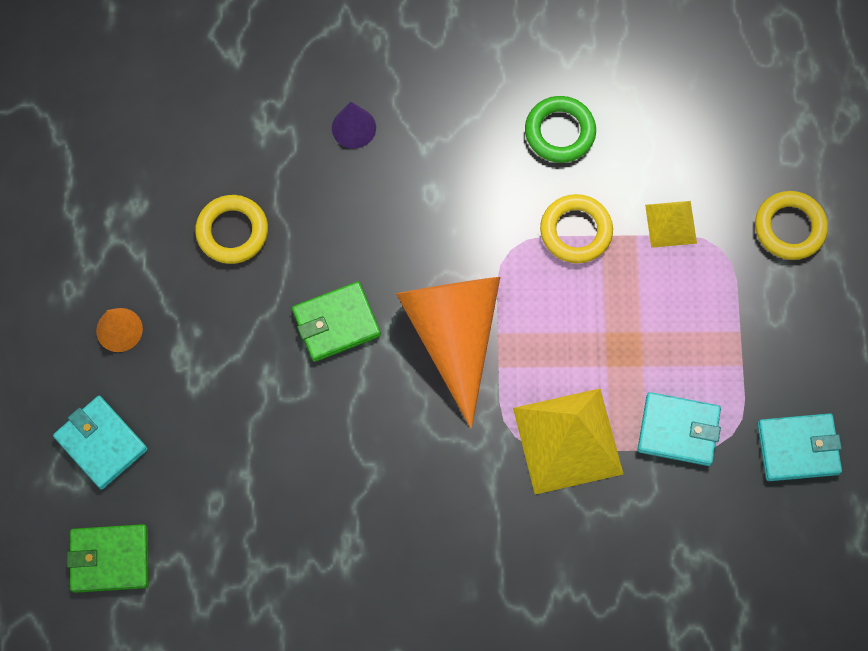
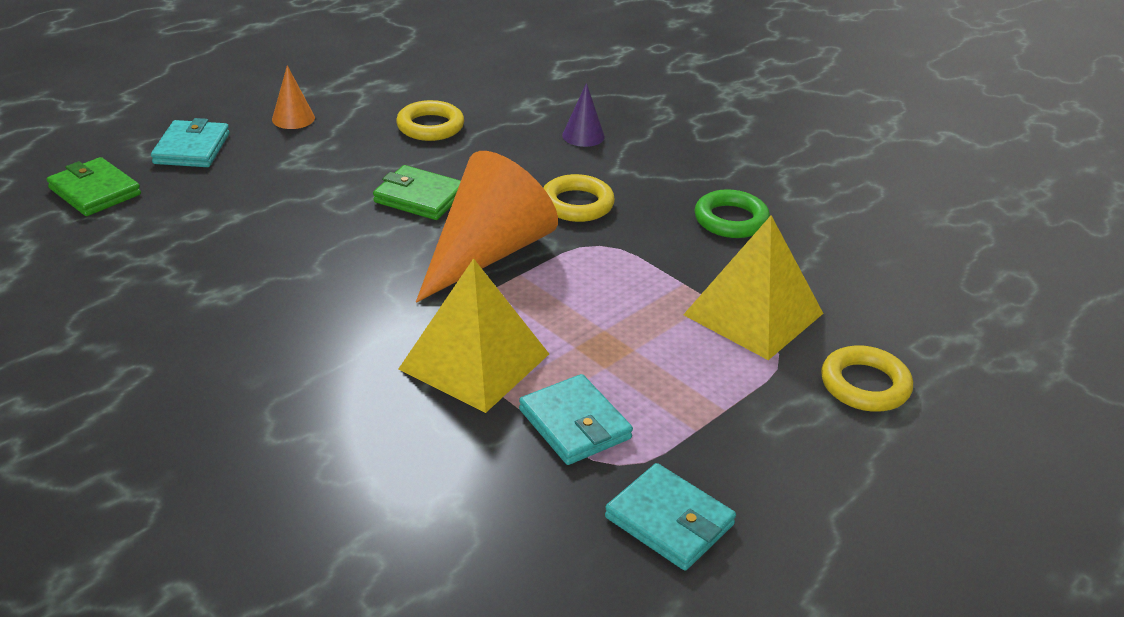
camera: 45 degrees right, 35 degrees down
yellow ring [540,194,613,263] -> yellow ring moved to [543,174,615,222]
yellow pyramid [645,201,697,248] -> yellow pyramid [683,215,824,360], size x1.90

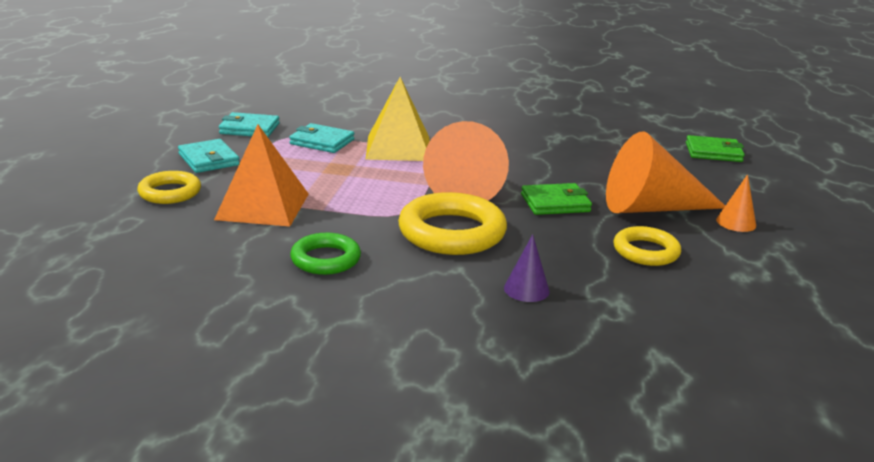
camera: 145 degrees right, 10 degrees down
turquoise wallet [151,118,230,167] -> turquoise wallet moved to [178,139,240,173]
yellow ring [543,174,615,222] -> yellow ring [398,192,507,255], size x1.67
yellow pyramid [683,215,824,360] -> orange pyramid [214,125,309,227]
none -> orange cone [606,131,725,213]

